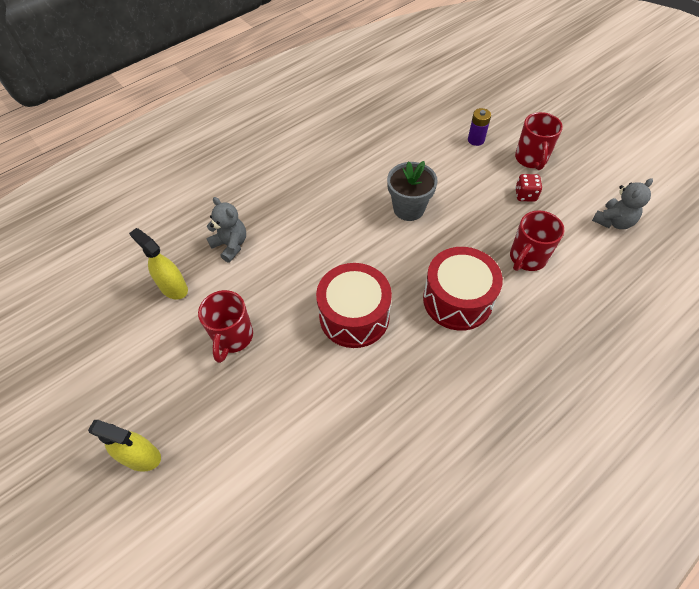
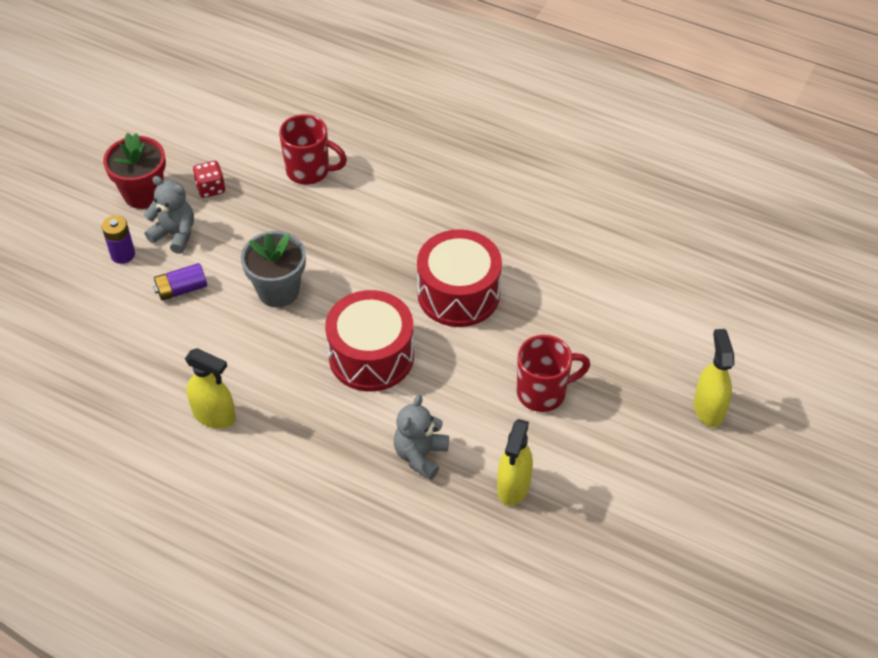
camera: 115 degrees left, 5 degrees down
red drum [423,247,503,331] -> red drum moved to [325,290,414,392]
red mug [515,112,563,170] -> red flower pot [103,133,166,209]
grey teddy bear [592,178,653,229] -> grey teddy bear moved to [144,176,194,254]
none -> purple battery [153,263,207,301]
none -> yellow spray bottle [185,348,236,429]

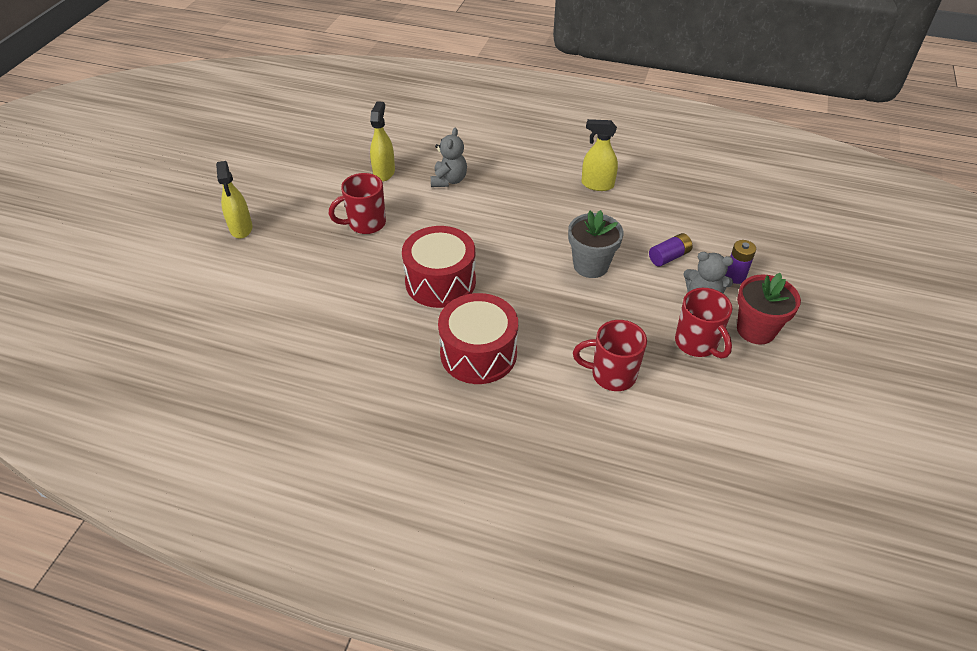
camera: 170 degrees right, 5 degrees down
red dice [193,161,225,198] -> red mug [675,288,732,359]
red drum [325,290,414,392] -> red drum moved to [438,293,518,384]

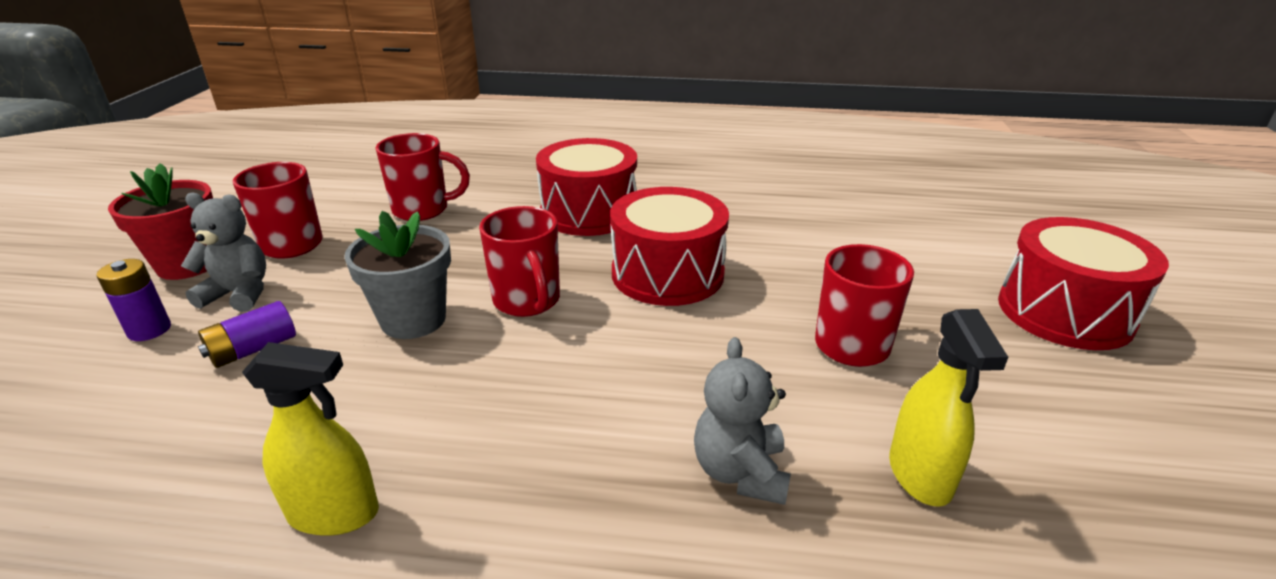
camera: 170 degrees right, 15 degrees down
yellow spray bottle [216,161,252,239] -> red drum [998,217,1169,350]
none -> red mug [479,206,560,317]

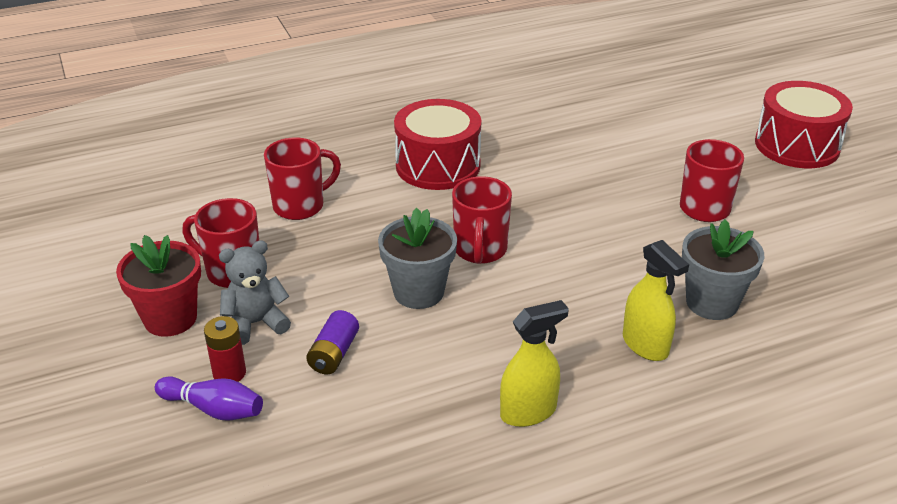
camera: 30 degrees left, 5 degrees up
purple battery [96,259,171,341] -> red battery [204,316,246,382]
red mug [479,206,560,317] -> red mug turned 60 degrees clockwise [452,176,512,264]
red drum [610,187,729,306] -> none
grey teddy bear [694,337,791,505] -> grey flower pot [682,219,765,320]
yellow spray bottle [889,309,1008,507] -> yellow spray bottle moved to [623,240,689,361]
none -> purple bowling pin [155,376,263,420]

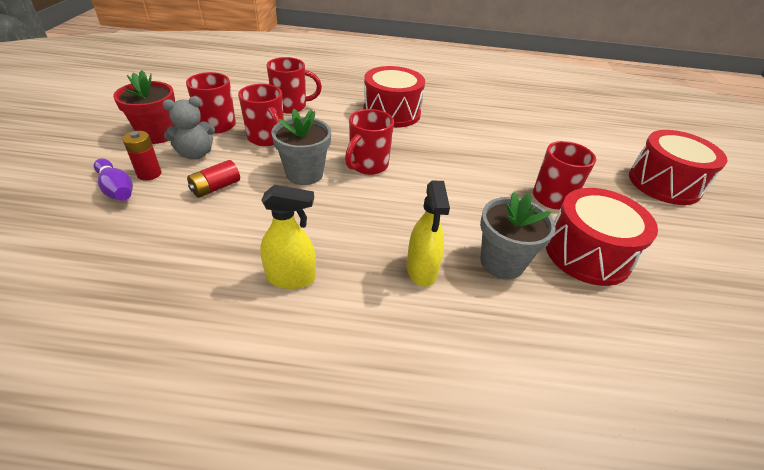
camera: 25 degrees right, 5 degrees up
grey teddy bear [219,240,291,345] -> grey teddy bear turned 150 degrees clockwise [163,96,215,160]
purple battery [306,310,359,374] -> red battery [187,160,240,198]
none -> red mug [238,84,284,146]
none -> red drum [546,188,658,286]

